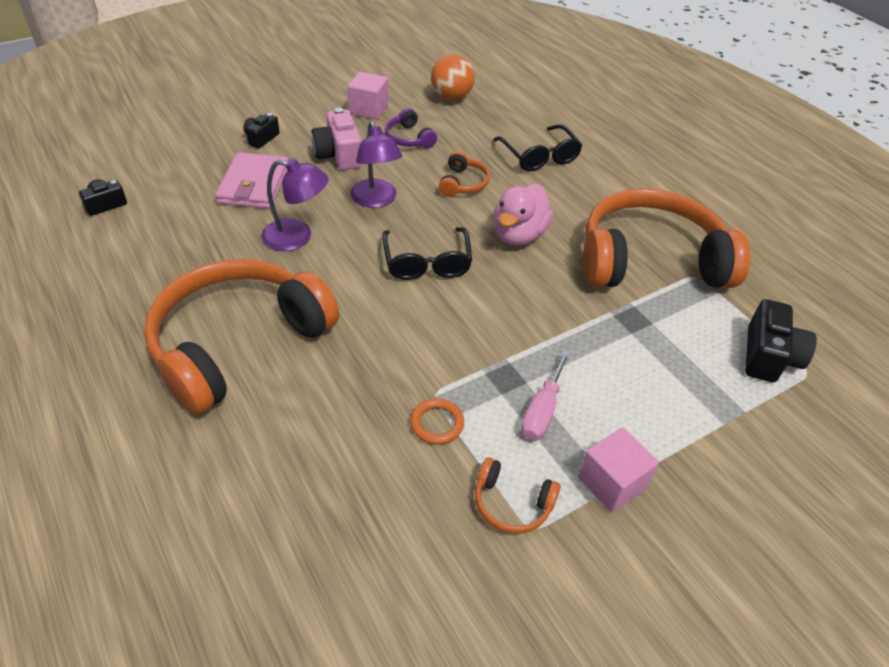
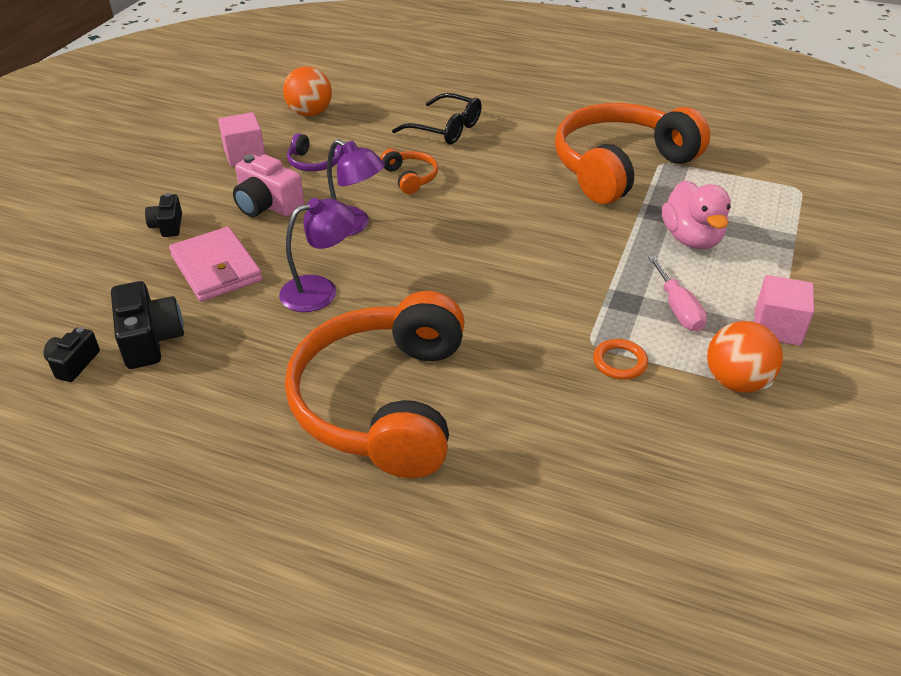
camera: 35 degrees left, 5 degrees down
black glasses [382,227,472,280] -> none
orange headphones [475,457,561,534] -> orange ball [707,321,783,393]
pink duck [493,184,553,246] -> pink duck moved to [662,180,731,249]
black camera [745,299,817,382] -> black camera moved to [111,281,184,369]

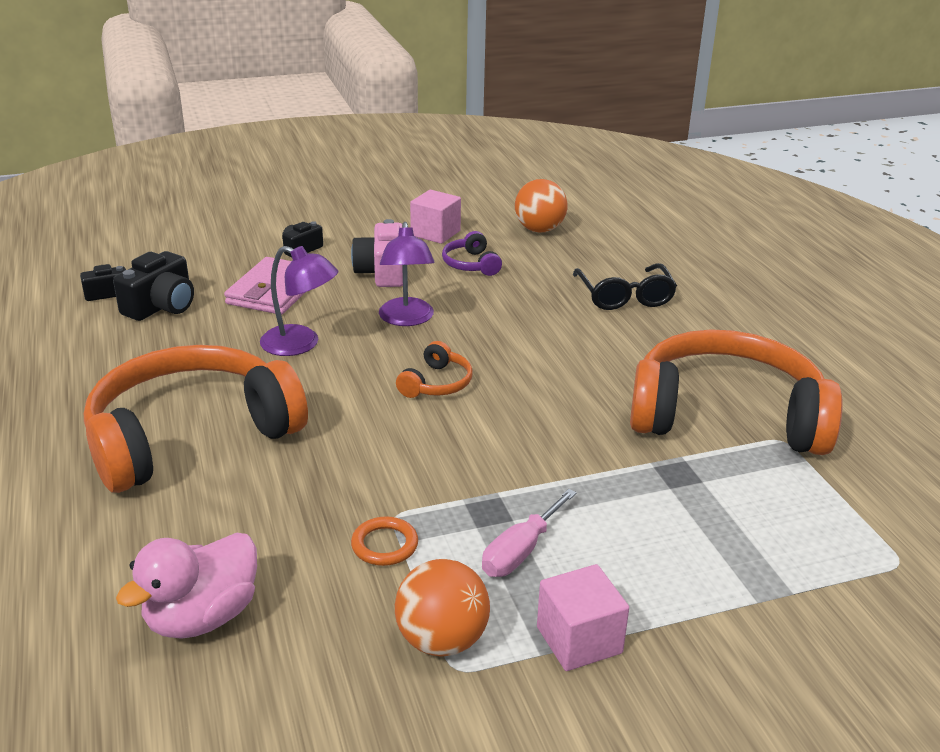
camera: 50 degrees right, 10 degrees down
orange headphones [380,149,438,194] -> orange headphones moved to [396,341,473,398]
pink duck [662,180,731,249] -> pink duck moved to [116,533,257,639]

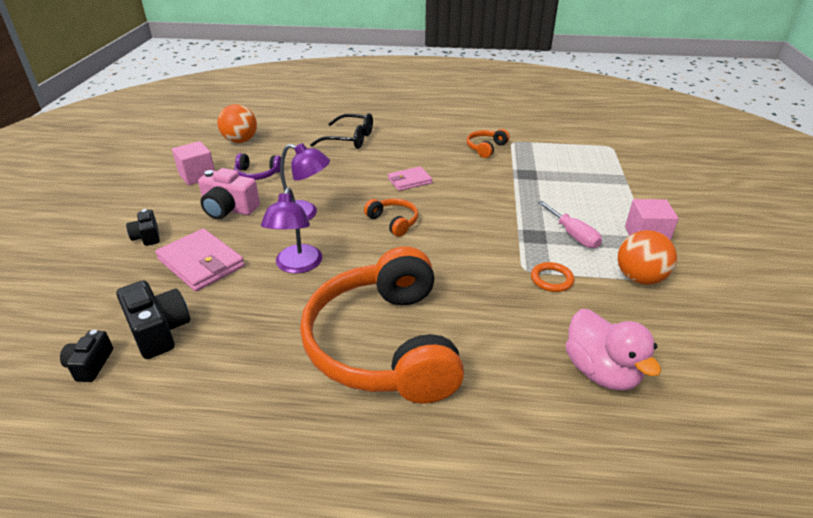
camera: 65 degrees left, 5 degrees up
purple lamp [260,246,338,356] -> purple lamp turned 135 degrees clockwise [261,187,322,274]
orange headphones [630,329,843,455] -> orange headphones [466,129,510,158], size x0.40
none -> pink wallet [388,167,433,191]

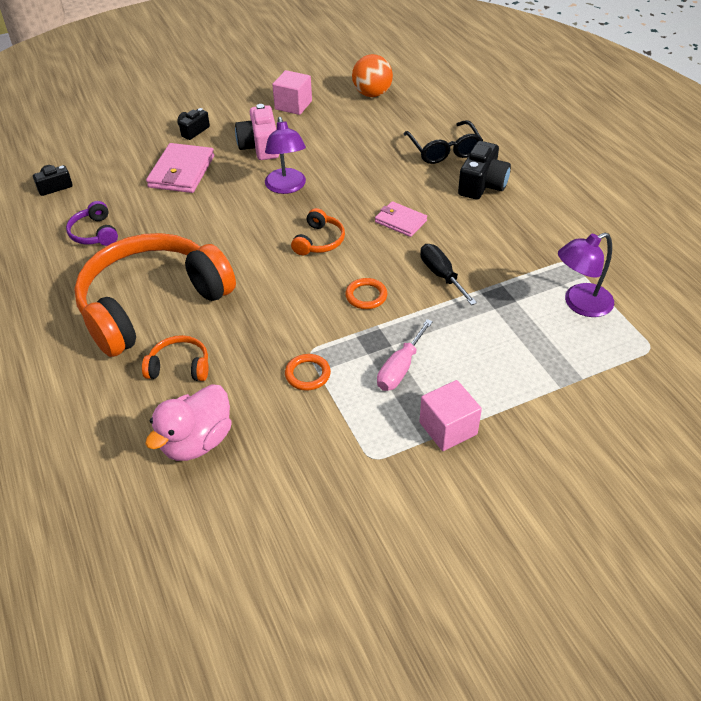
camera: 60 degrees right, 10 degrees up
black camera [116,280,190,359] -> black camera moved to [458,141,511,200]
purple headphones [234,153,281,180] -> purple headphones moved to [66,201,118,246]
purple lamp [261,187,322,274] -> purple lamp moved to [558,233,614,317]
orange headphones [466,129,510,158] -> orange headphones moved to [142,335,208,381]
orange ball [618,230,677,285] -> none
none -> orange ring [345,278,387,309]
none -> black screwdriver [420,244,477,305]

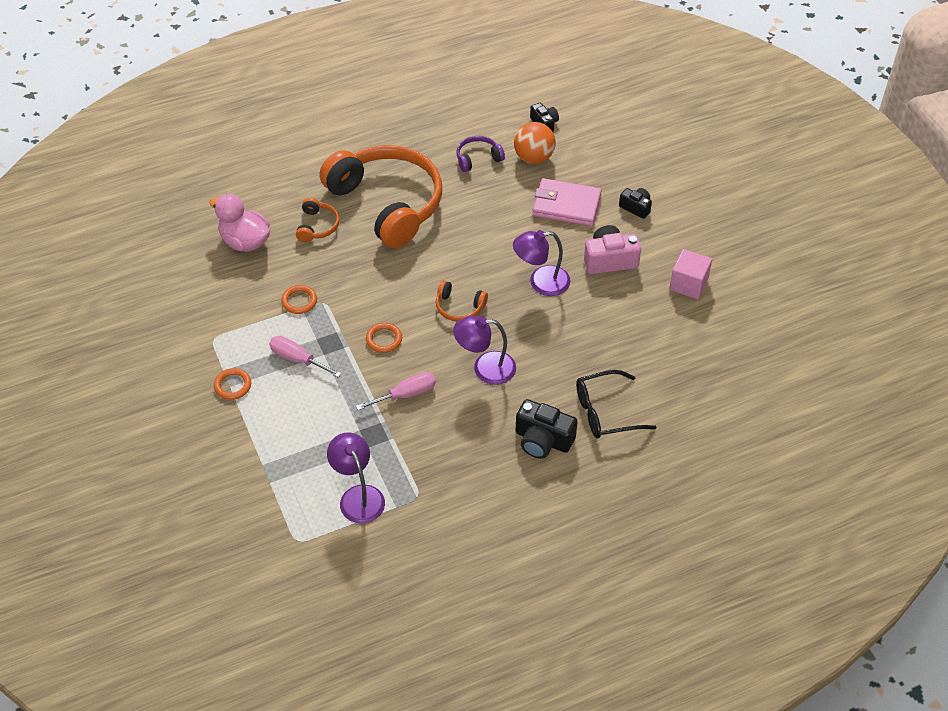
camera: 90 degrees right, 5 degrees up
orange ball [352,54,393,97] -> orange ball moved to [514,122,556,164]
pink wallet [375,201,427,237] -> purple lamp [453,316,516,385]
pink cube [419,380,482,451] -> orange ring [214,368,251,400]
black screwdriver [420,244,477,305] -> pink screwdriver [356,372,436,410]

